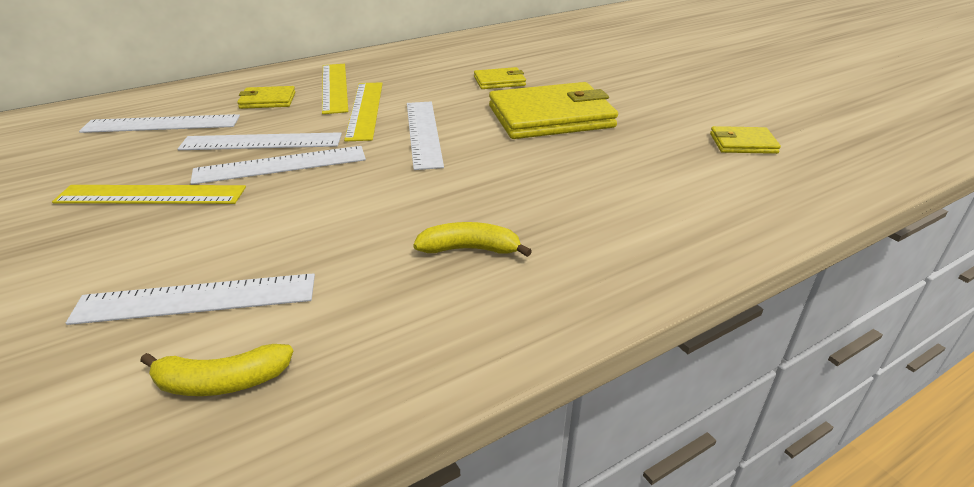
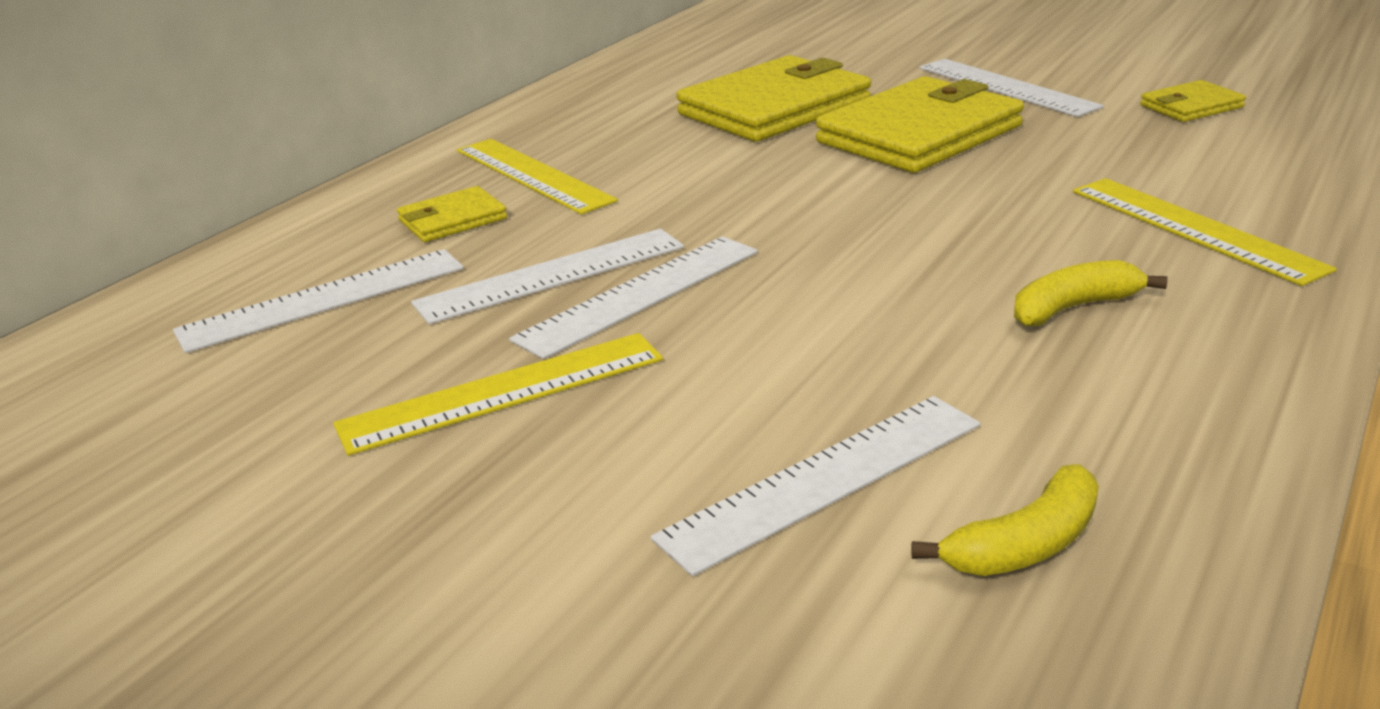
camera: 25 degrees left, 5 degrees down
yellow ruler [344,82,382,141] -> yellow ruler moved to [1073,178,1337,286]
white ruler [407,102,444,170] -> white ruler moved to [920,59,1104,117]
yellow wallet [474,67,526,89] -> yellow wallet [676,55,871,142], size x2.08

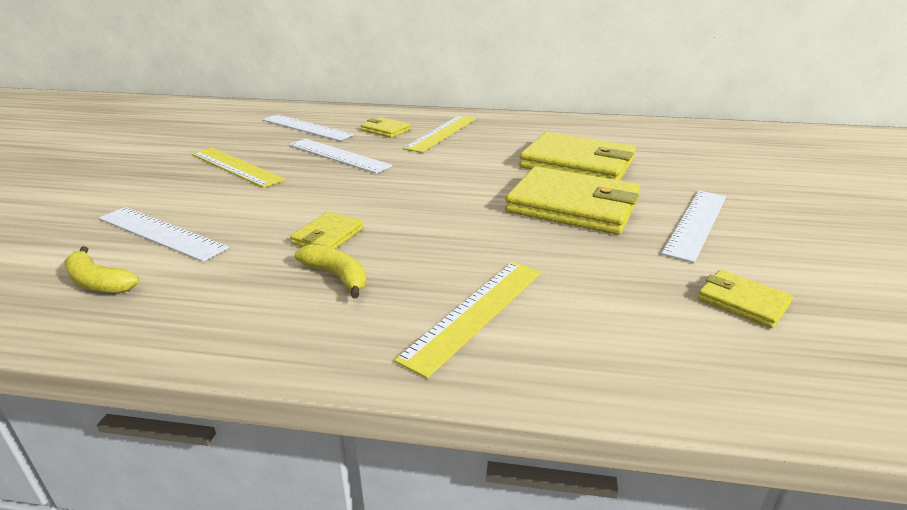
camera: 65 degrees right, 0 degrees up
white ruler [509,236,758,359] -> none
none -> yellow wallet [290,212,364,249]

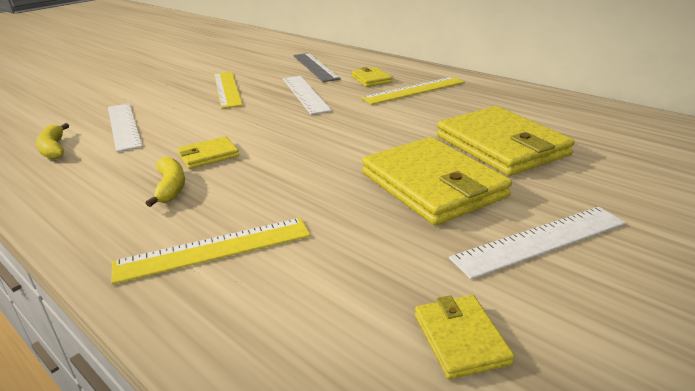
camera: 35 degrees right, 0 degrees up
white ruler [262,114,354,141] -> grey ruler [293,53,341,82]

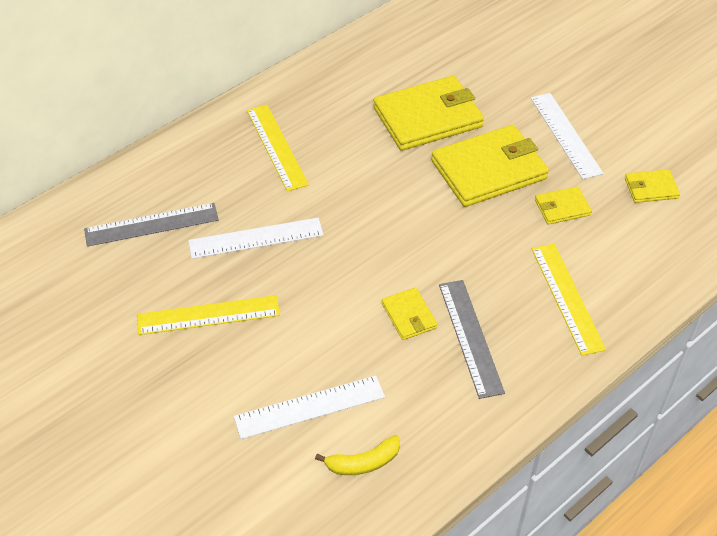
camera: 85 degrees left, 20 degrees up
yellow banana [146,157,185,207] -> grey ruler [439,280,505,399]
yellow wallet [351,67,392,87] -> yellow wallet moved to [535,186,592,225]

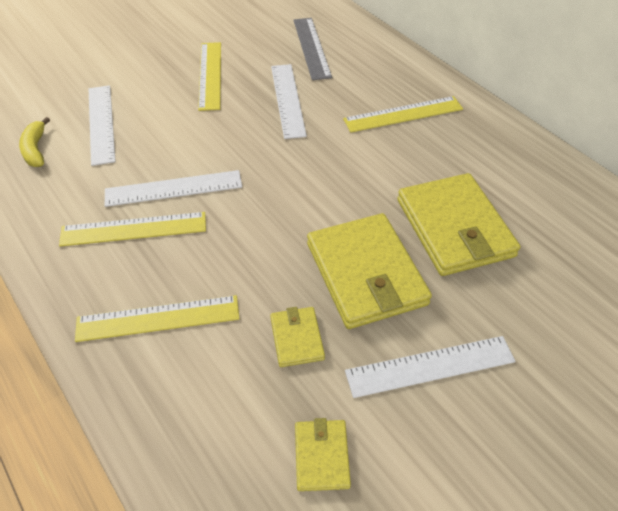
camera: 95 degrees right, 0 degrees up
yellow wallet [382,287,438,340] -> white ruler [105,170,242,207]
grey ruler [439,280,505,399] -> yellow ruler [59,212,206,247]

